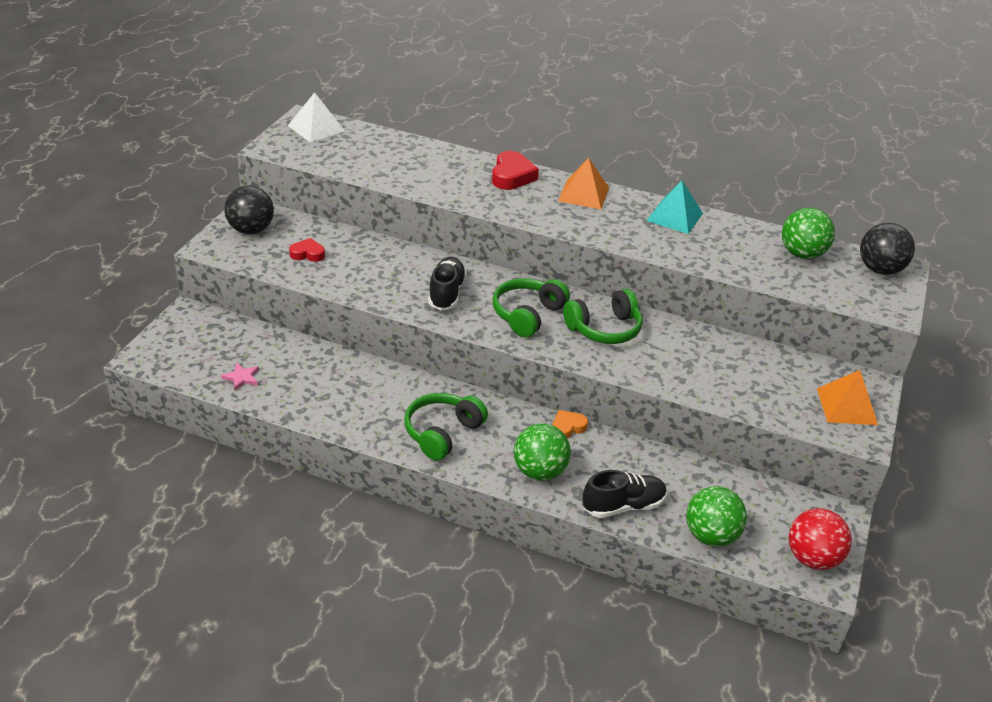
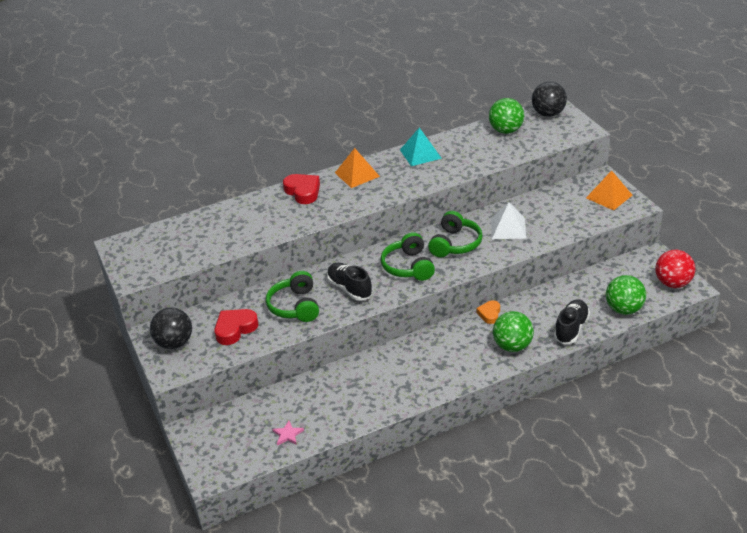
camera: 40 degrees left, 0 degrees up
white pyramid [288,92,345,142] -> white pyramid moved to [491,202,527,239]
red heart [289,238,325,262] -> red heart [214,309,259,345], size x1.60
green headphones [404,393,488,461] -> green headphones moved to [266,271,319,322]

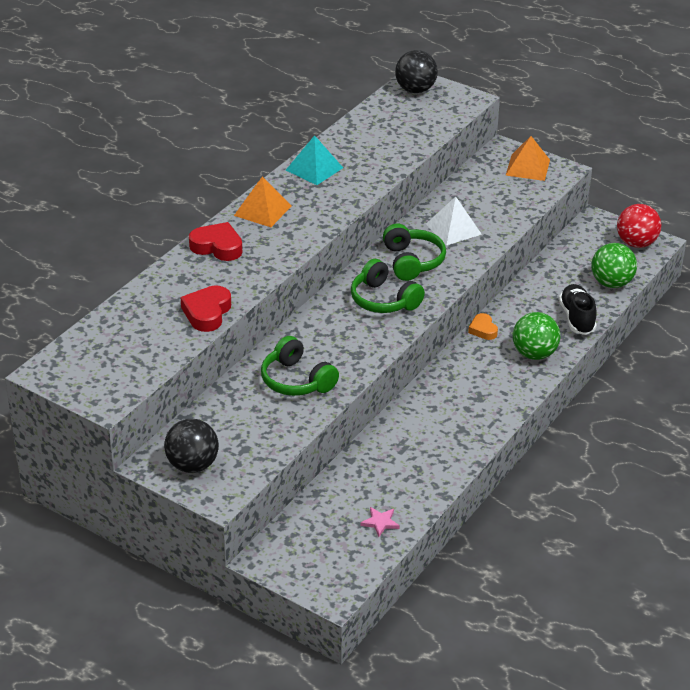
camera: 35 degrees left, 0 degrees up
red heart [214,309,259,345] -> red heart moved to [180,286,231,332]
black shoe [327,263,373,301] -> none
green ball [489,98,524,134] -> none

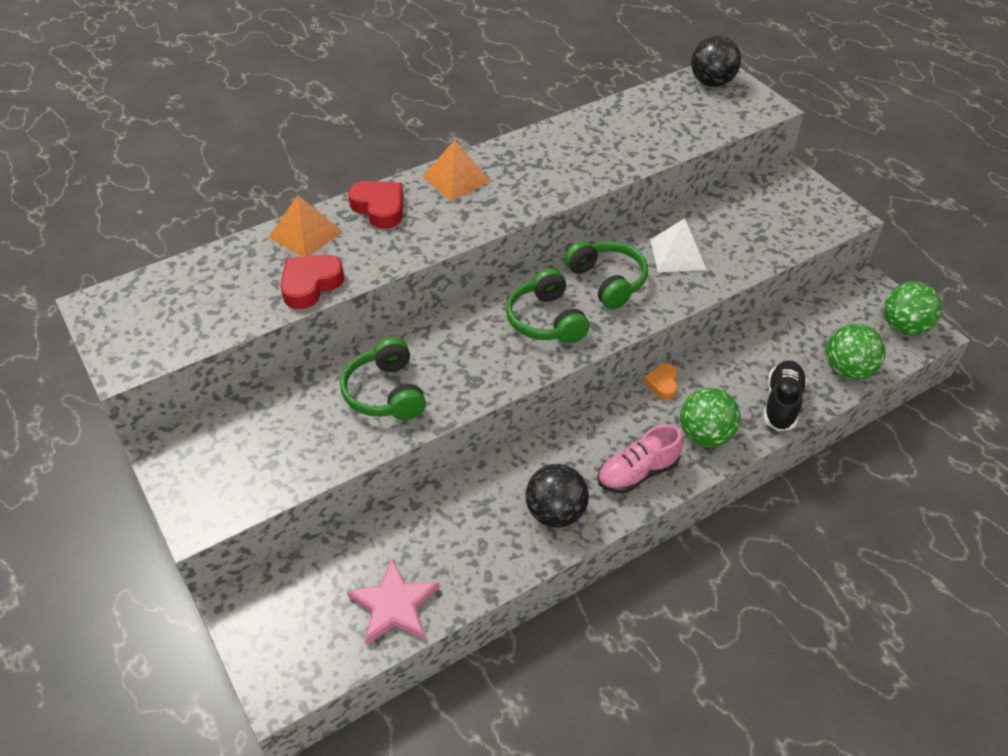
camera: 25 degrees right, 10 degrees up
black ball [164,419,219,473] -> black ball moved to [525,464,589,528]
turquoise pyramid [286,135,343,185] -> none
pink star [361,507,400,537] -> pink star [347,559,440,645], size x1.89
green headphones [383,224,446,281] -> green headphones turned 45 degrees counterclockwise [564,241,648,309]
orange pyramid [506,136,550,181] -> orange pyramid moved to [269,195,343,257]
red ball [617,204,661,248] -> green ball [884,281,942,336]
none -> pink shoe [597,424,683,494]

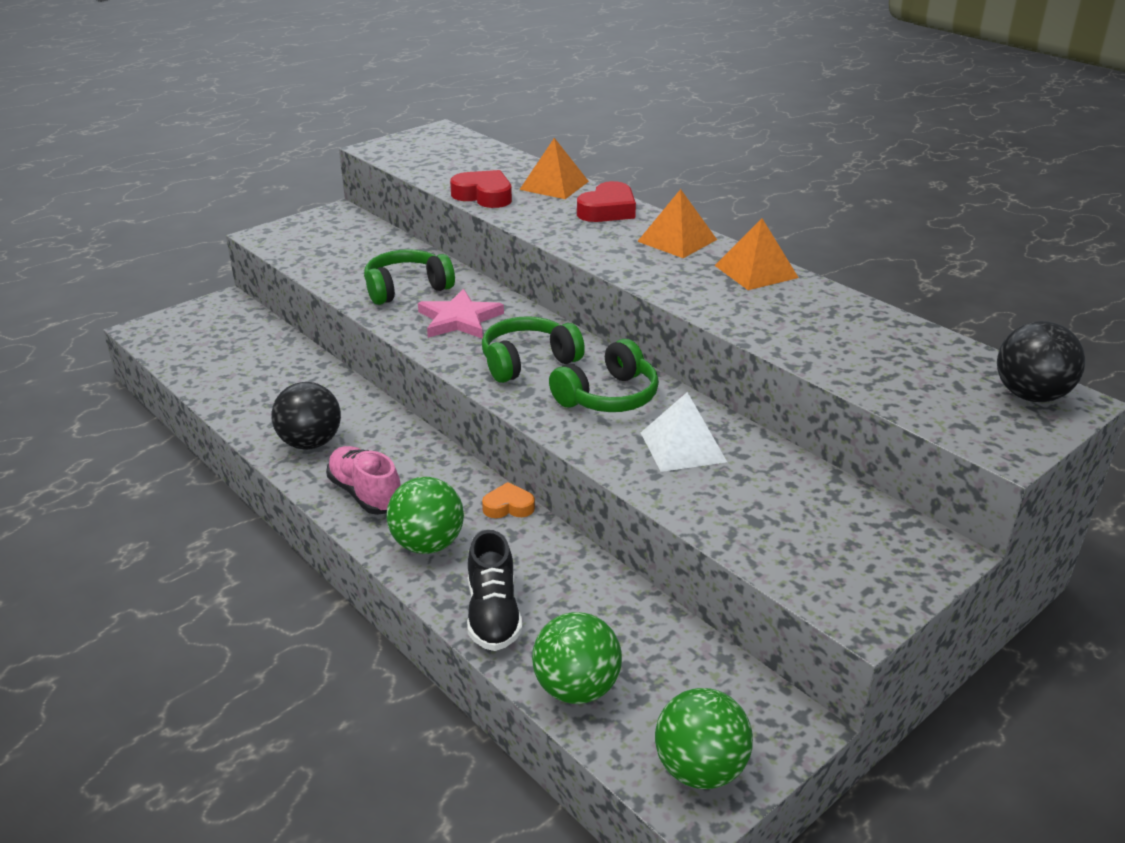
camera: 80 degrees right, 15 degrees down
pink star [347,559,440,645] -> pink star moved to [418,289,504,338]
black shoe [763,361,807,431] -> black shoe turned 75 degrees clockwise [467,530,522,651]
none -> orange pyramid [714,218,799,290]

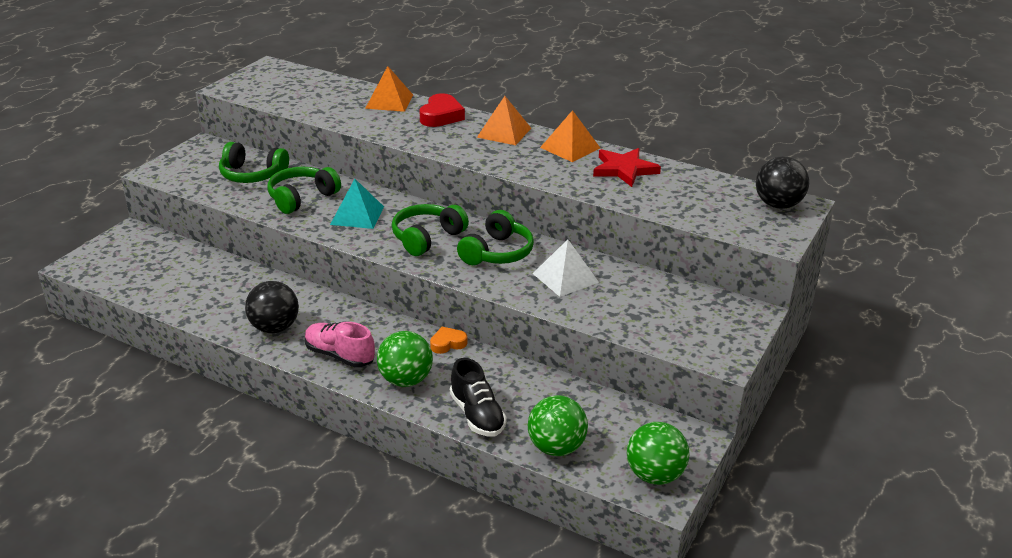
camera: 20 degrees left, 0 degrees up
pink star [418,289,504,338] -> turquoise pyramid [330,179,384,229]
red heart [450,170,512,208] -> none
none -> green headphones [219,142,289,183]
none -> red star [593,148,661,187]

